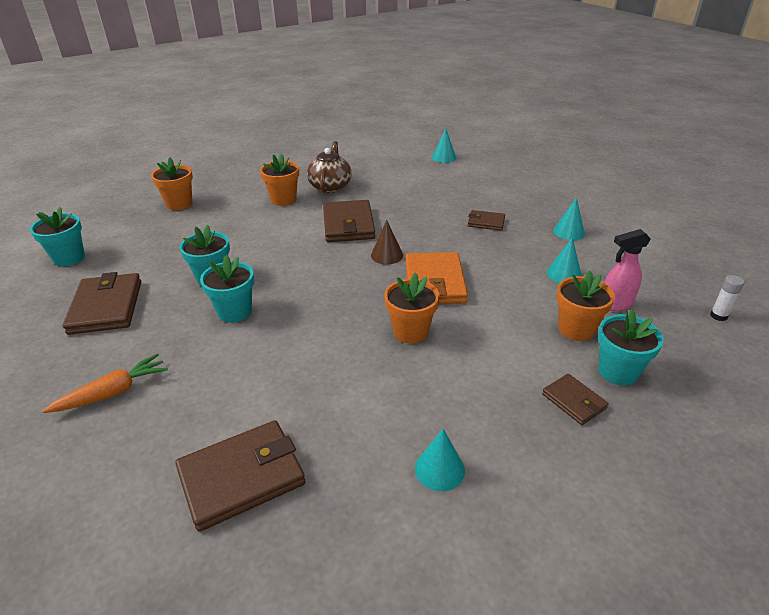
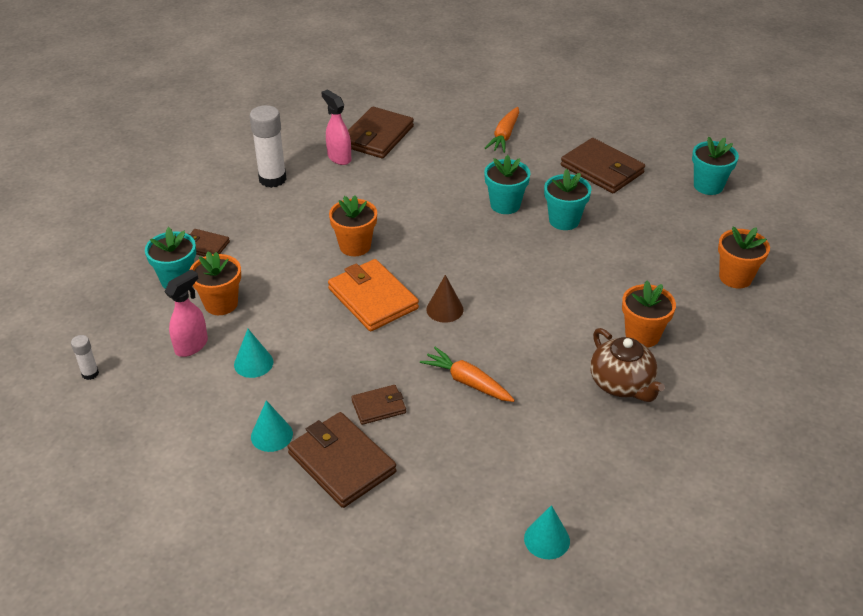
camera: 145 degrees right, 5 degrees up
brown wallet [323,200,375,242] -> brown wallet moved to [287,412,396,508]
turquoise cone [415,429,465,491] -> white glue stick [250,105,287,188]
none -> pink spray bottle [321,89,351,165]
none -> orange carrot [420,347,515,402]

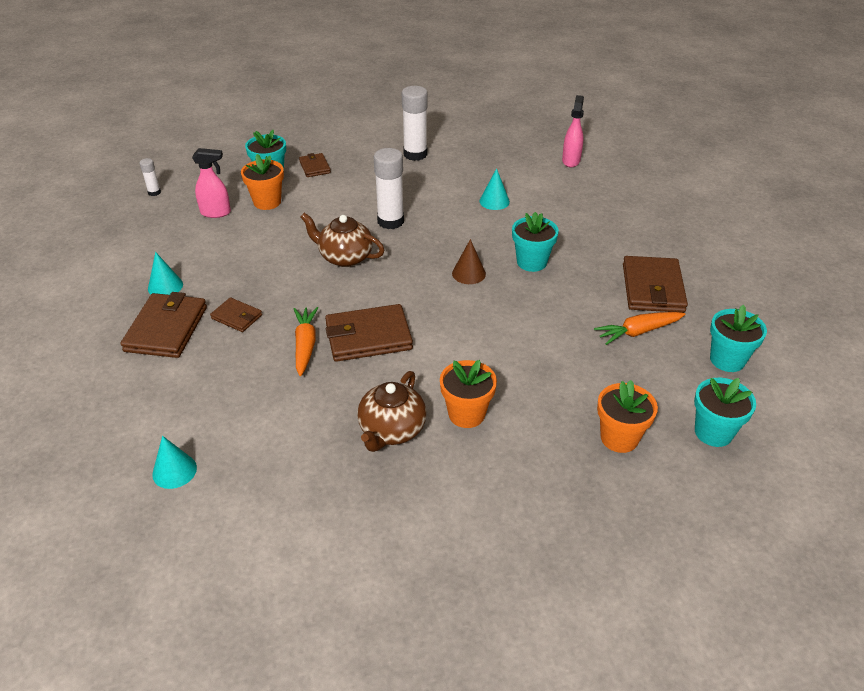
camera: 50 degrees right, 0 degrees up
turquoise cone [234,329,273,378] -> turquoise cone moved to [479,168,510,210]
pink spray bottle [321,89,351,165] -> pink spray bottle moved to [562,95,584,167]
orange wallet [328,259,419,332] -> brown teapot [300,213,384,267]
orange flower pot [329,196,377,256] -> white glue stick [374,148,404,229]
brown wallet [348,107,414,158] -> brown wallet moved to [325,304,413,362]
brown cone [426,275,464,323] -> brown cone moved to [452,239,486,284]
orange carrot [485,107,519,153] -> orange carrot moved to [594,312,685,345]
turquoise flower pot [544,169,591,230] -> turquoise flower pot moved to [694,378,756,447]

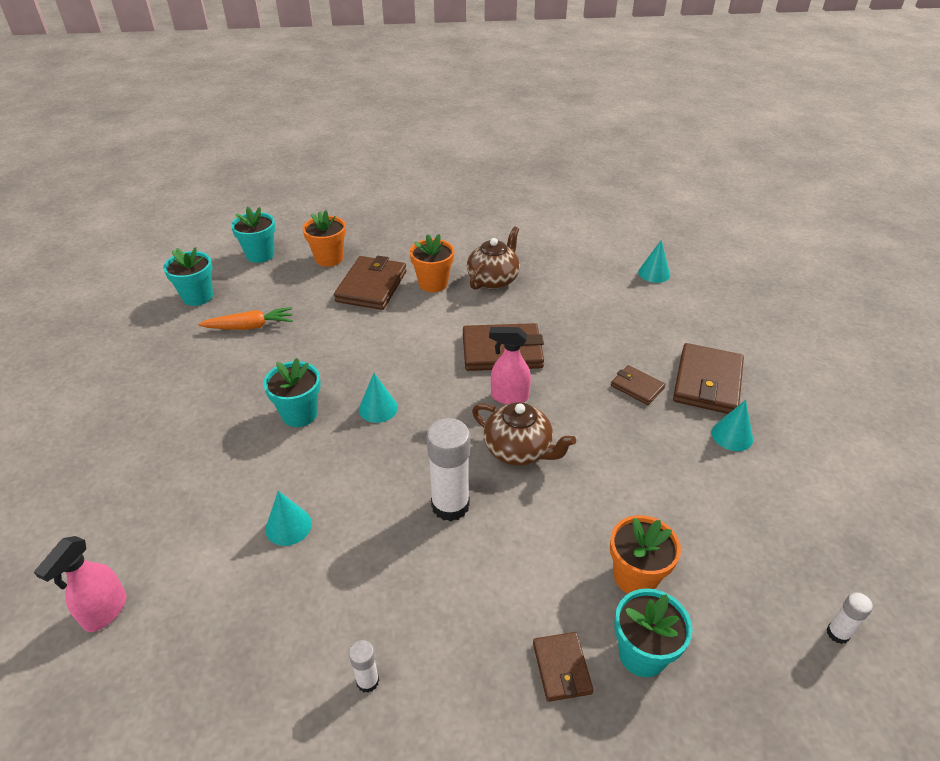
camera: 170 degrees left, 0 degrees up
pink spray bottle [192,148,231,218] -> pink spray bottle moved to [489,327,531,405]
orange carrot [294,307,318,376] -> none
white glue stick [402,86,428,161] -> white glue stick [349,640,379,693], size x0.49
brown cone [452,239,486,284] -> turquoise cone [359,373,398,423]
brown wallet [623,256,688,313] -> brown wallet moved to [334,256,406,310]

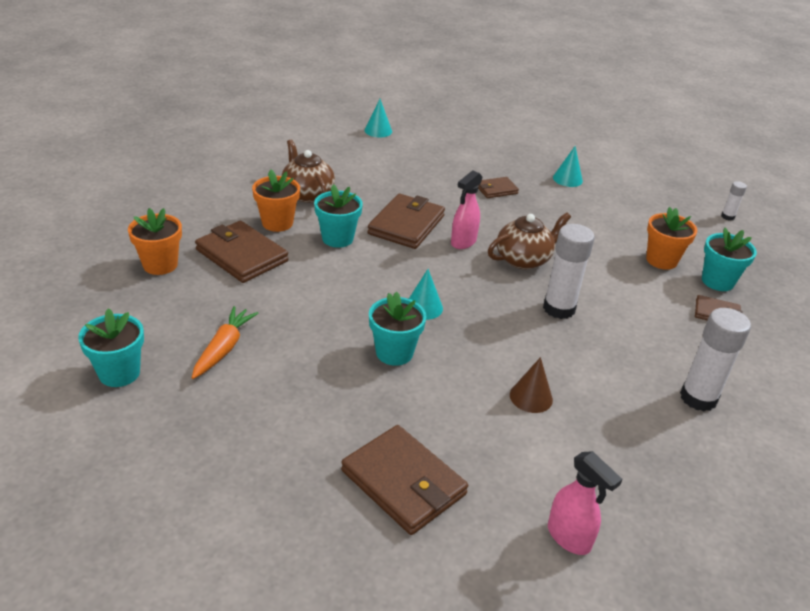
camera: 65 degrees left, 5 degrees down
turquoise flower pot [231,207,275,263] -> turquoise flower pot moved to [314,184,363,248]
turquoise cone [265,491,312,546] -> brown cone [510,357,553,413]
white glue stick [349,640,379,693] -> white glue stick [680,308,751,411], size x2.03
brown wallet [673,343,744,414] -> brown wallet moved to [341,425,468,535]

